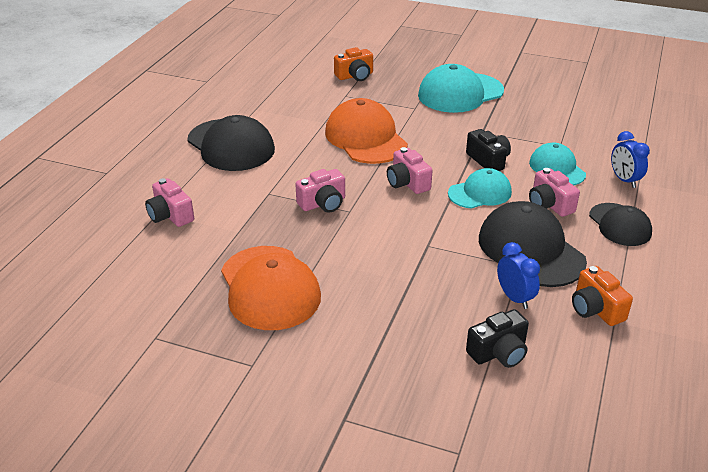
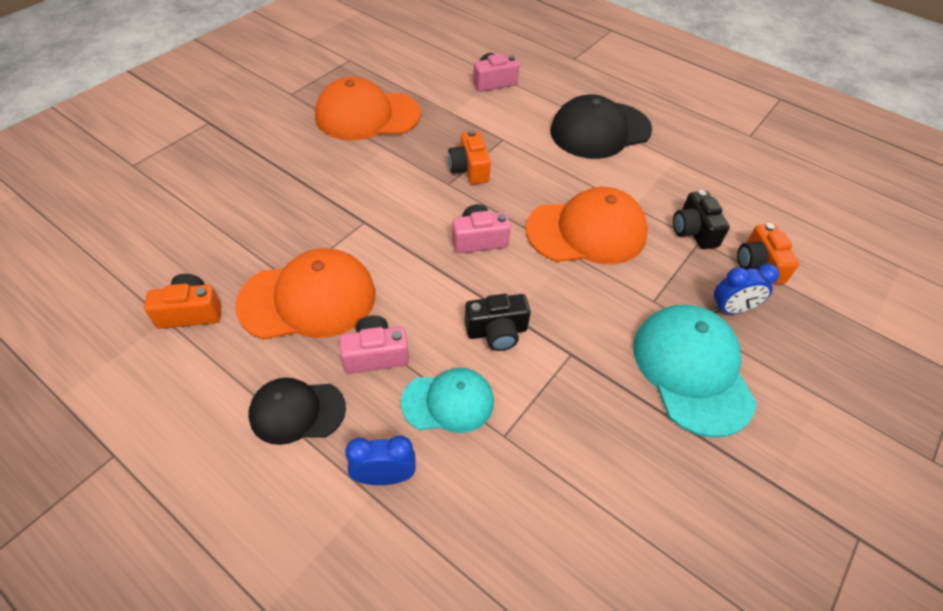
camera: 105 degrees right, 15 degrees up
pink camera [295,169,345,213] -> orange camera [448,130,491,185]
turquoise cap [448,168,512,209] -> none
black camera [466,309,529,368] -> black camera moved to [673,190,730,249]
black cap [479,201,587,287] -> orange cap [235,248,375,340]
blue clock [497,242,540,309] -> blue clock moved to [713,264,779,314]

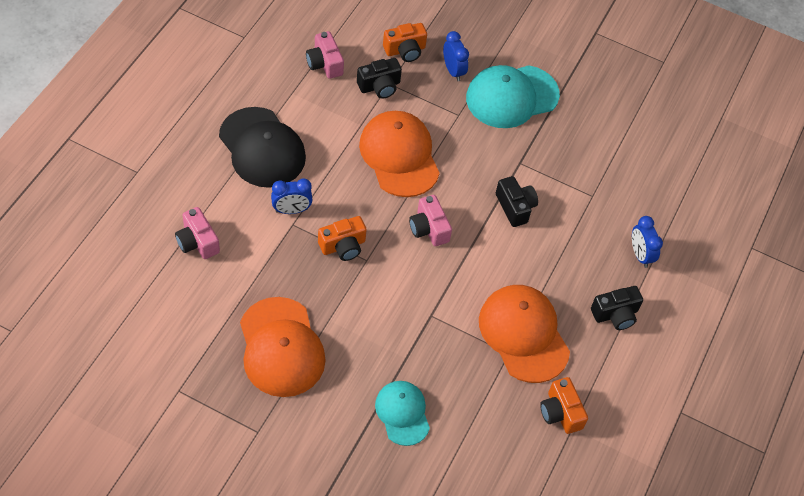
camera: 105 degrees left, 5 degrees up
black cap [248,378,346,445] -> black camera [591,286,643,330]
pink camera [339,315,409,374] -> pink camera moved to [306,31,344,79]
turquoise cap [401,368,494,433] -> turquoise cap moved to [375,381,430,446]
none -> blue clock [271,179,313,214]

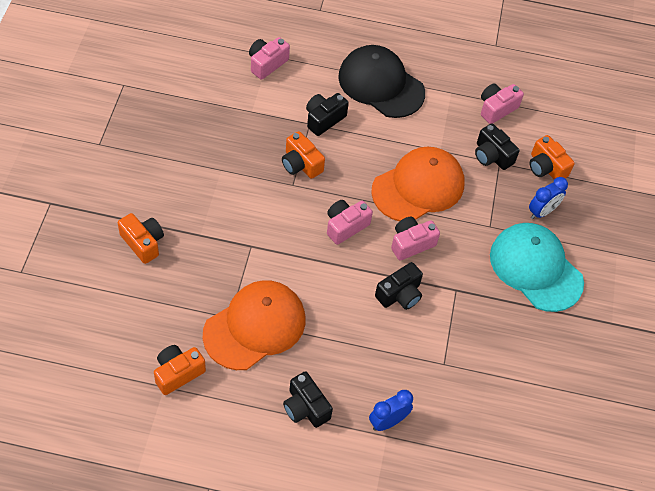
camera: 75 degrees right, 0 degrees up
black cap [219,107,306,188] -> black cap turned 90 degrees clockwise [338,45,425,118]
orange cap [240,297,326,397] -> none
blue clock [271,179,313,214] -> black camera [306,93,349,136]
turquoise cap [375,381,430,446] -> orange camera [118,213,164,264]
none -> pink camera [391,217,440,261]

